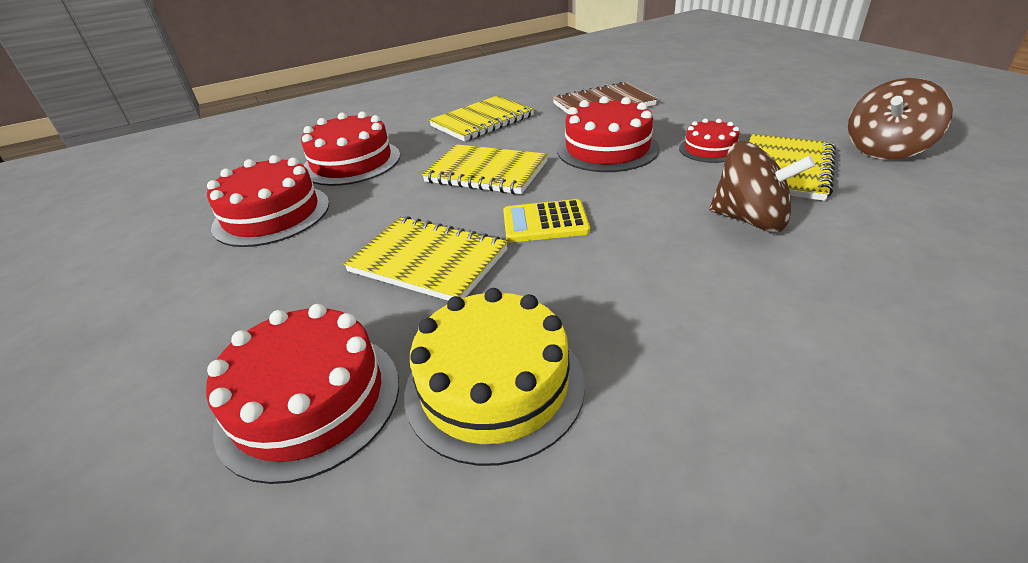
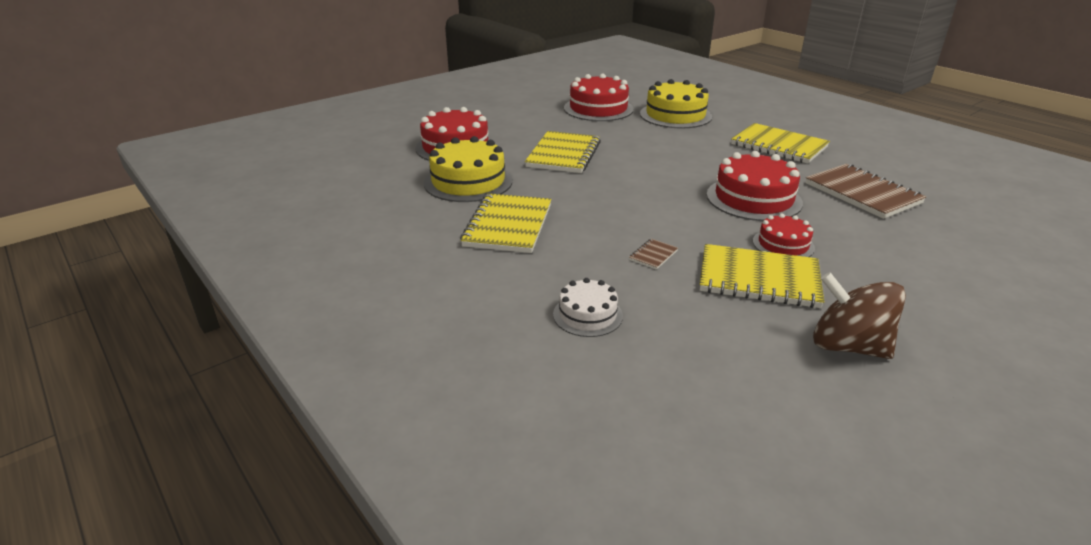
camera: 75 degrees right, 5 degrees down
red cake [301,111,400,186] -> yellow cake [640,79,712,128]
yellow notebook [422,144,548,194] -> yellow notebook moved to [460,193,551,253]
yellow calculator [503,199,590,242] -> none
brown spinning top [709,141,815,232] -> brown notebook [629,239,678,270]
none -> white cake [553,278,623,337]

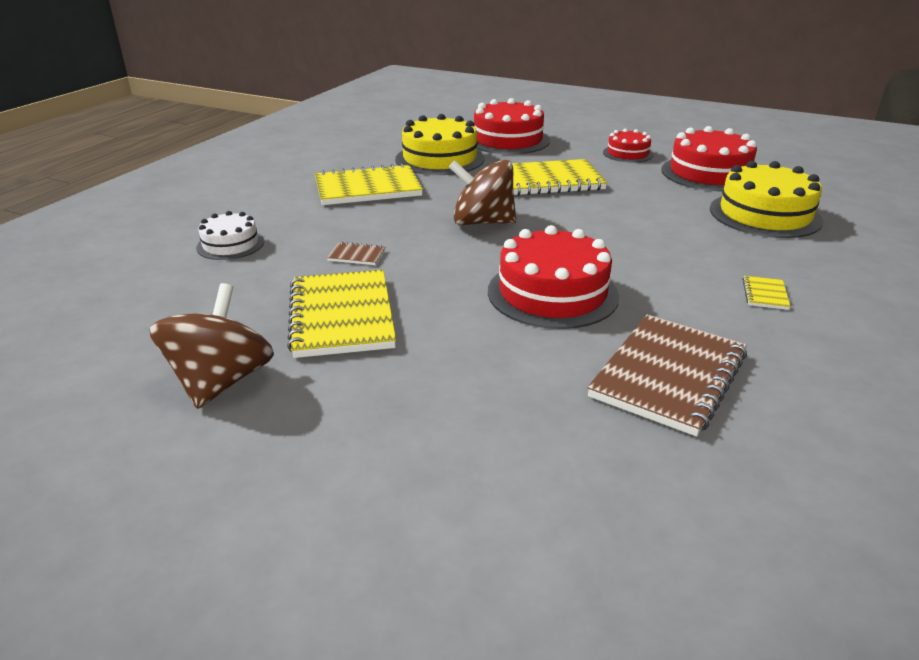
camera: 65 degrees right, 0 degrees up
yellow notebook [731,123,830,164] -> yellow notebook [743,275,790,310], size x0.42
red cake [753,213,815,257] -> red cake moved to [603,129,654,163]
none -> brown spinning top [449,160,516,225]

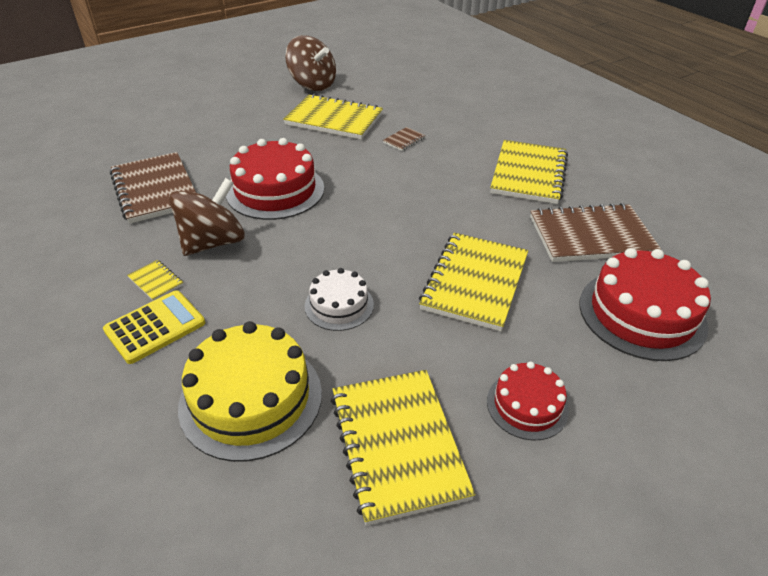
camera: 120 degrees right, 10 degrees up
white cake [196,211,264,260] -> white cake moved to [305,268,374,331]
yellow cake [395,114,484,175] -> brown notebook [530,203,661,262]
brown spinning top [449,160,516,225] -> brown spinning top moved to [169,178,245,256]
red cake [661,126,757,192] -> yellow notebook [331,370,475,526]
none -> yellow calculator [103,290,205,364]

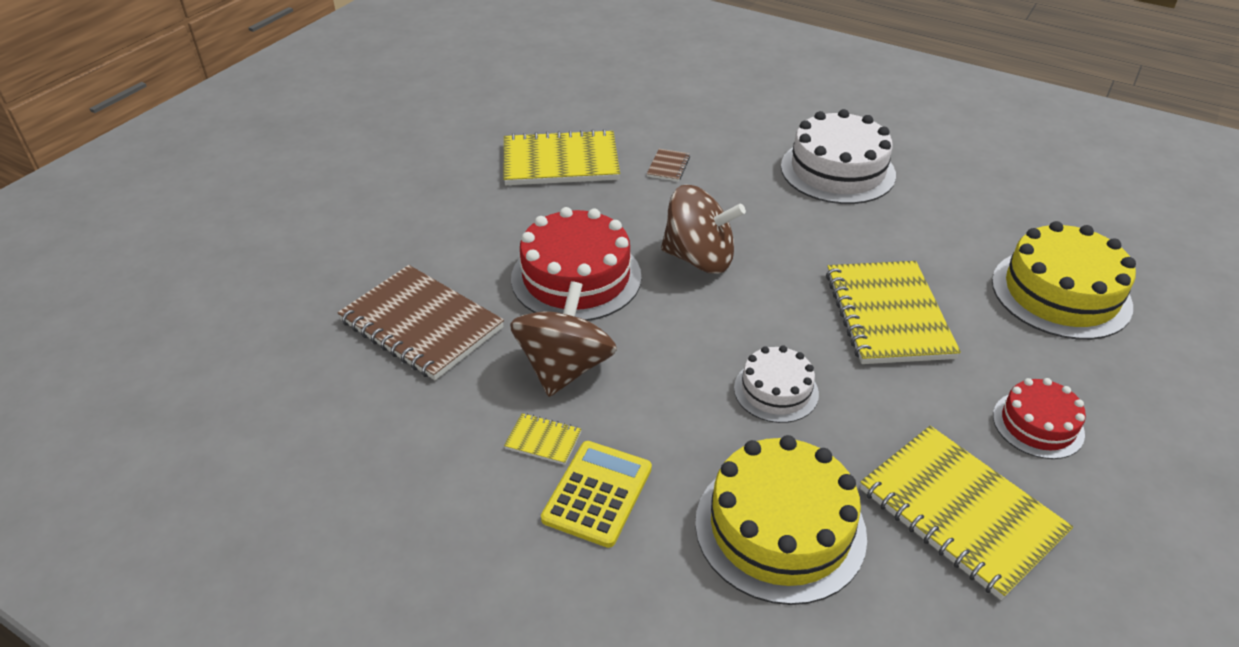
camera: 25 degrees left, 0 degrees up
brown spinning top [285,35,336,91] -> brown spinning top moved to [661,185,746,274]
yellow notebook [490,140,568,204] -> white cake [781,109,896,204]
brown notebook [530,203,661,262] -> none
red cake [579,248,711,361] -> yellow cake [992,221,1136,340]

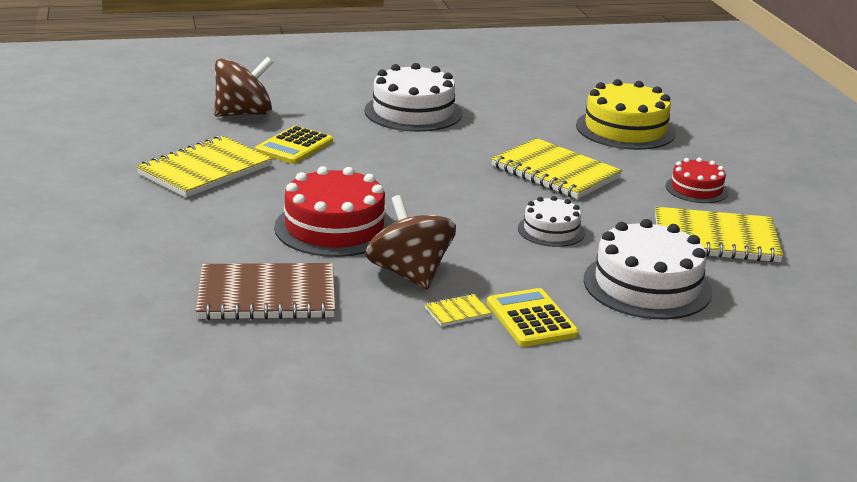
camera: 45 degrees left, 15 degrees down
brown notebook [647,149,690,182] -> yellow calculator [255,126,333,164]
brown spinning top [661,185,746,274] -> brown spinning top moved to [214,57,273,117]
yellow cake [695,435,867,605] -> white cake [583,219,712,319]

